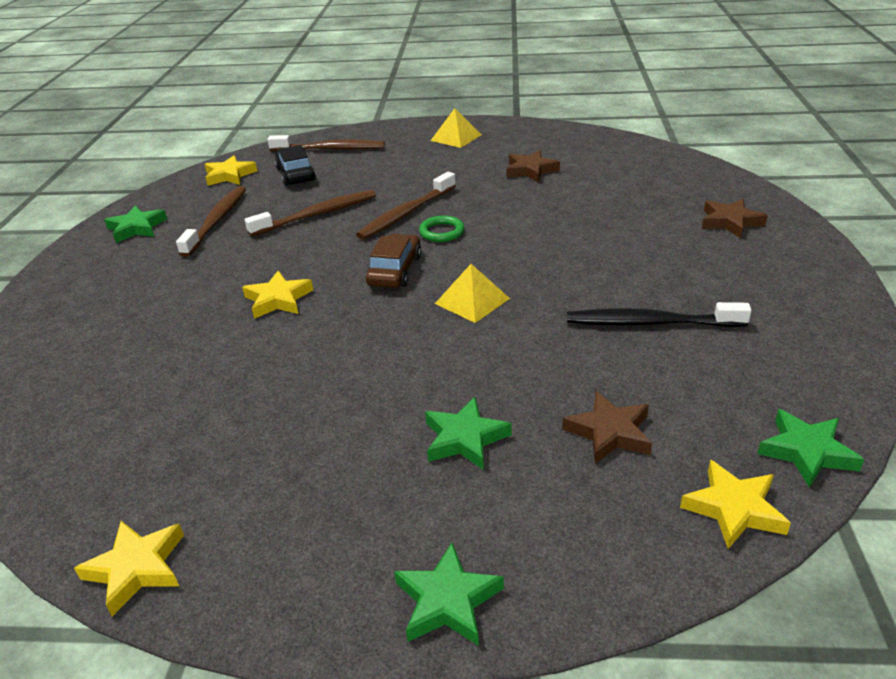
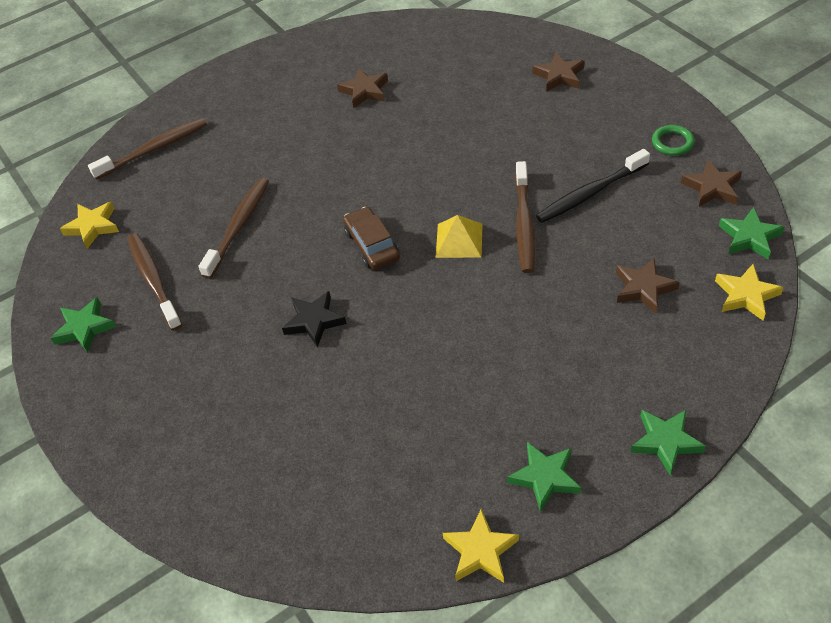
camera: 35 degrees left, 15 degrees up
yellow star [242,271,313,319] -> black star [282,291,347,348]
black car [275,145,316,186] -> none
brown toothbrush [356,172,456,240] -> brown toothbrush moved to [515,161,535,273]
green ring [419,215,465,242] -> green ring moved to [652,125,695,156]
green star [425,397,512,470] -> green star moved to [507,442,581,512]
yellow pyramid [430,108,482,148] -> none
none -> brown star [681,159,742,207]

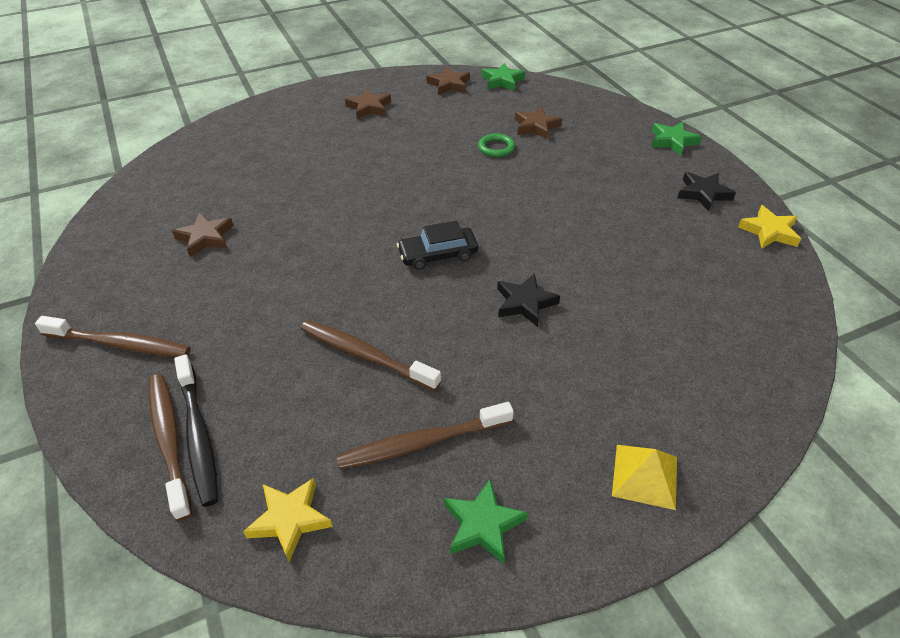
camera: 85 degrees left, 5 degrees down
brown car [343,207,400,270] -> black car [397,221,478,270]
yellow pyramid [436,215,483,258] -> yellow pyramid moved to [612,445,677,510]
green star [507,442,581,512] -> black star [678,172,736,211]
brown toothbrush [515,161,535,273] -> brown toothbrush moved to [35,316,191,357]
brown star [532,52,585,92] -> brown star moved to [345,89,391,119]
black toothbrush [536,149,650,223] -> black toothbrush moved to [174,354,218,507]
green ring [652,125,695,156] -> green ring moved to [478,134,515,157]
yellow star [715,264,784,320] -> none

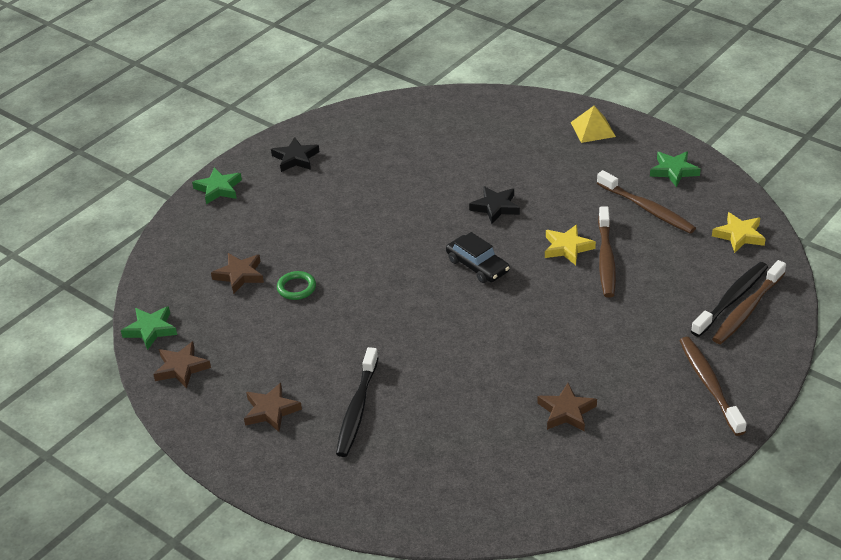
camera: 115 degrees left, 5 degrees down
yellow star [738,205,801,249] -> yellow star moved to [545,224,596,265]
none -> black toothbrush [336,347,378,457]

